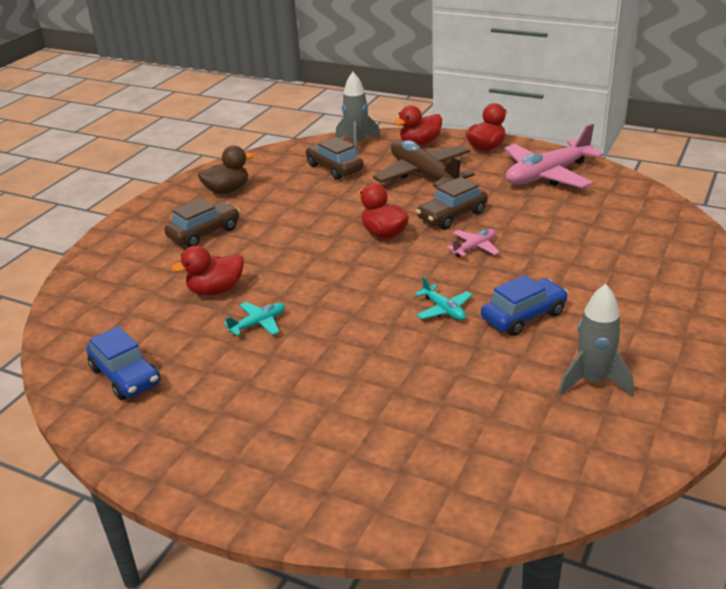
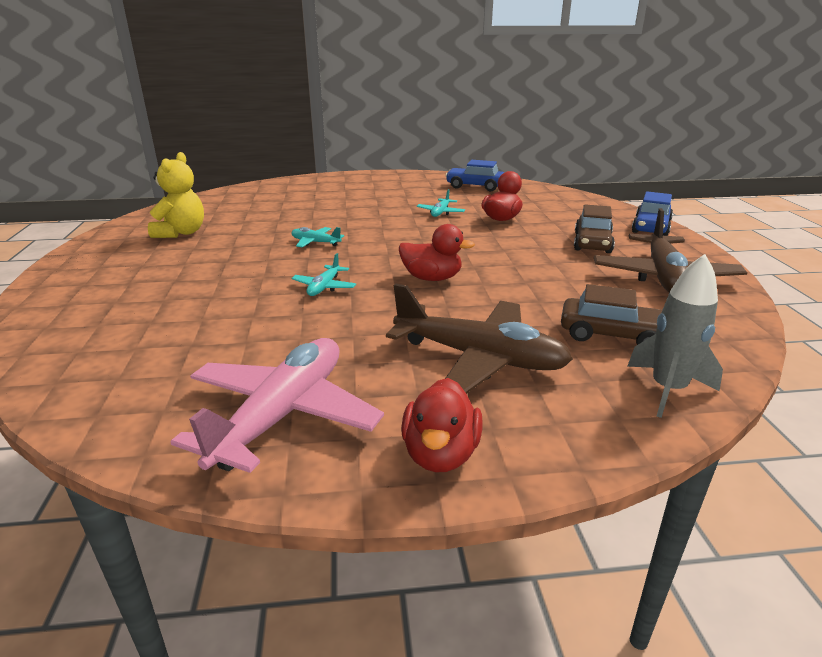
camera: 145 degrees right, 5 degrees down
brown duck [198,146,254,194] -> brown plane [594,208,747,292]
red duck [393,105,442,145] -> none
brown car [416,177,488,229] -> none
pink plane [446,229,500,257] -> turquoise plane [292,253,356,296]
blue car [481,275,568,336] -> blue car moved to [632,191,673,236]
grey rocket [558,284,633,396] -> yellow teddy bear [148,152,204,238]

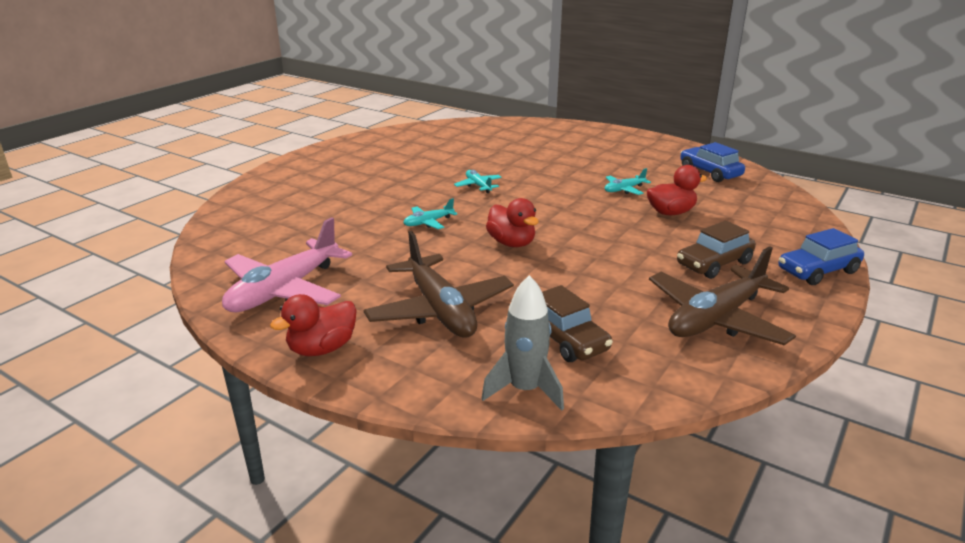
camera: 40 degrees right, 0 degrees up
yellow teddy bear [148,152,204,238] -> none
pink plane [171,338,384,473] -> pink plane turned 150 degrees clockwise [222,217,352,312]

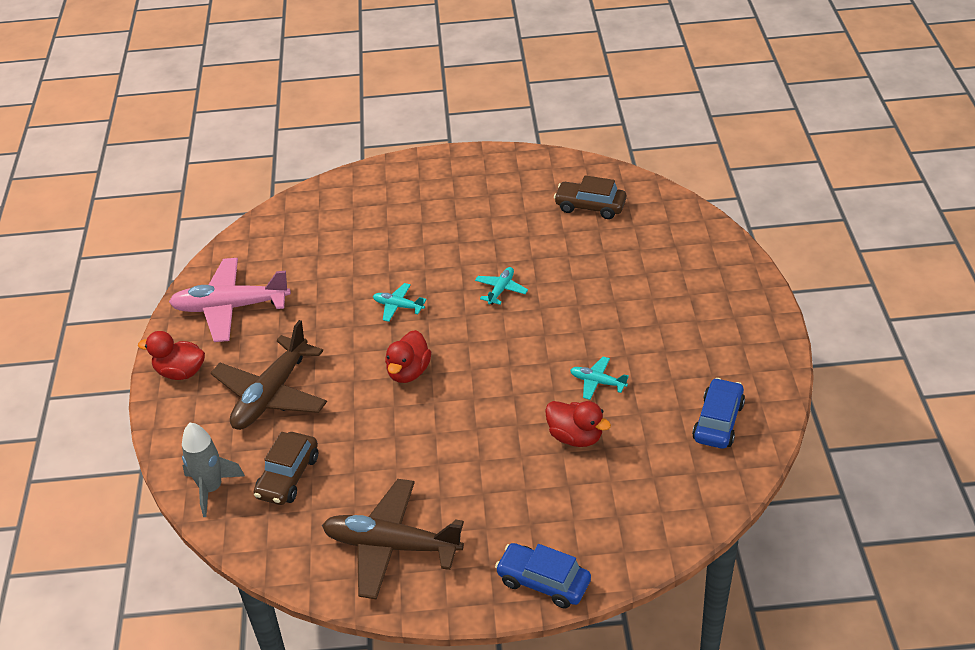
camera: 55 degrees right, 15 degrees up
brown car [677,221,756,279] -> brown car moved to [554,175,626,219]

